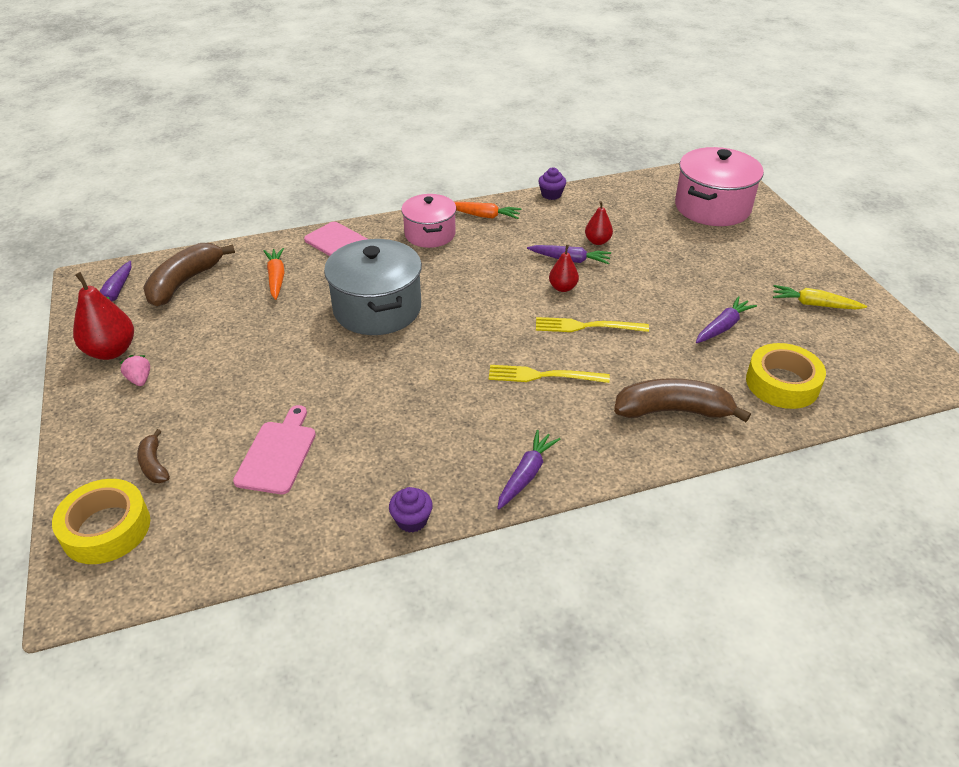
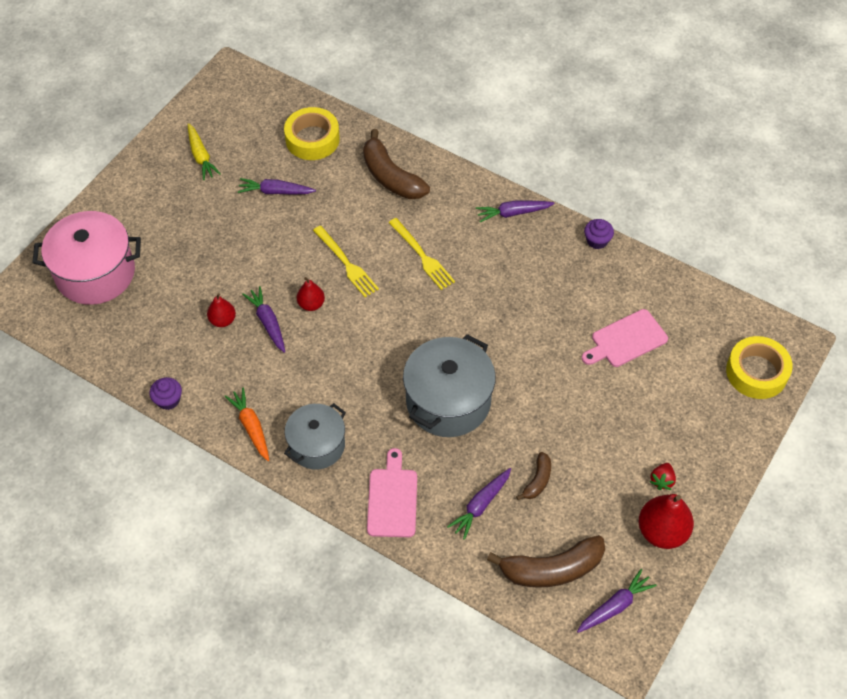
camera: 130 degrees left, 15 degrees up
pink strawberry [120,355,150,386] -> red strawberry [650,463,676,490]
brown banana [137,429,170,483] -> brown banana moved to [516,452,551,500]
orange carrot [264,248,285,300] -> purple carrot [447,468,511,540]
pink pot [401,194,456,248] -> grey pot [284,403,346,469]

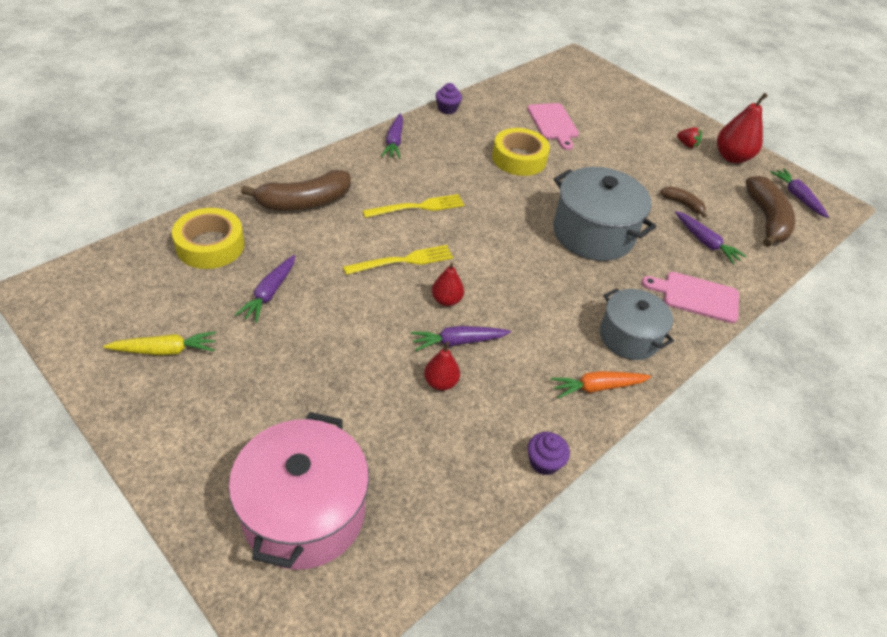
camera: 80 degrees left, 10 degrees down
yellow tape [726,336,793,399] -> yellow tape moved to [492,128,550,176]

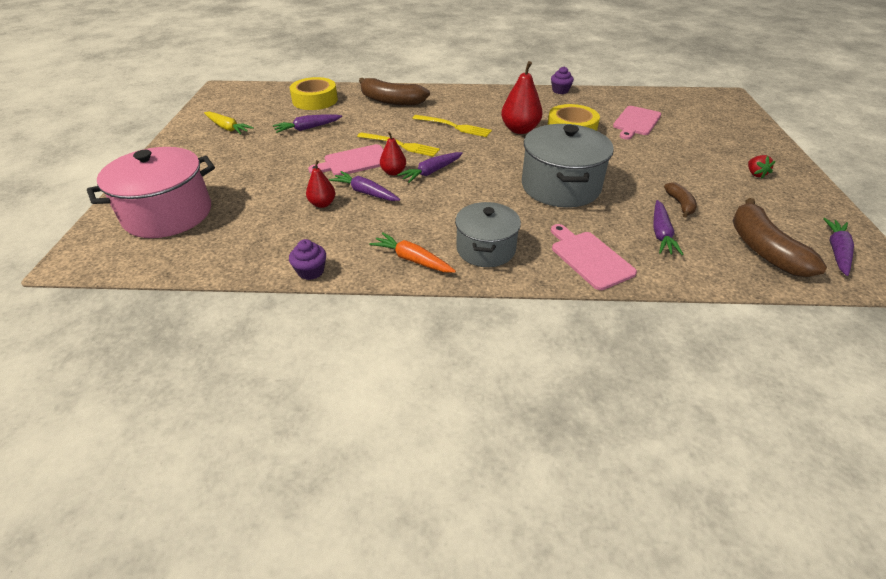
camera: 50 degrees right, 5 degrees down
purple carrot [381,113,403,159] -> purple carrot moved to [397,152,463,183]
red pear [717,93,768,163] -> red pear moved to [501,61,543,134]
brown banana [745,176,796,247] -> brown banana turned 120 degrees clockwise [733,198,827,277]
none -> pink cutting board [308,144,384,176]

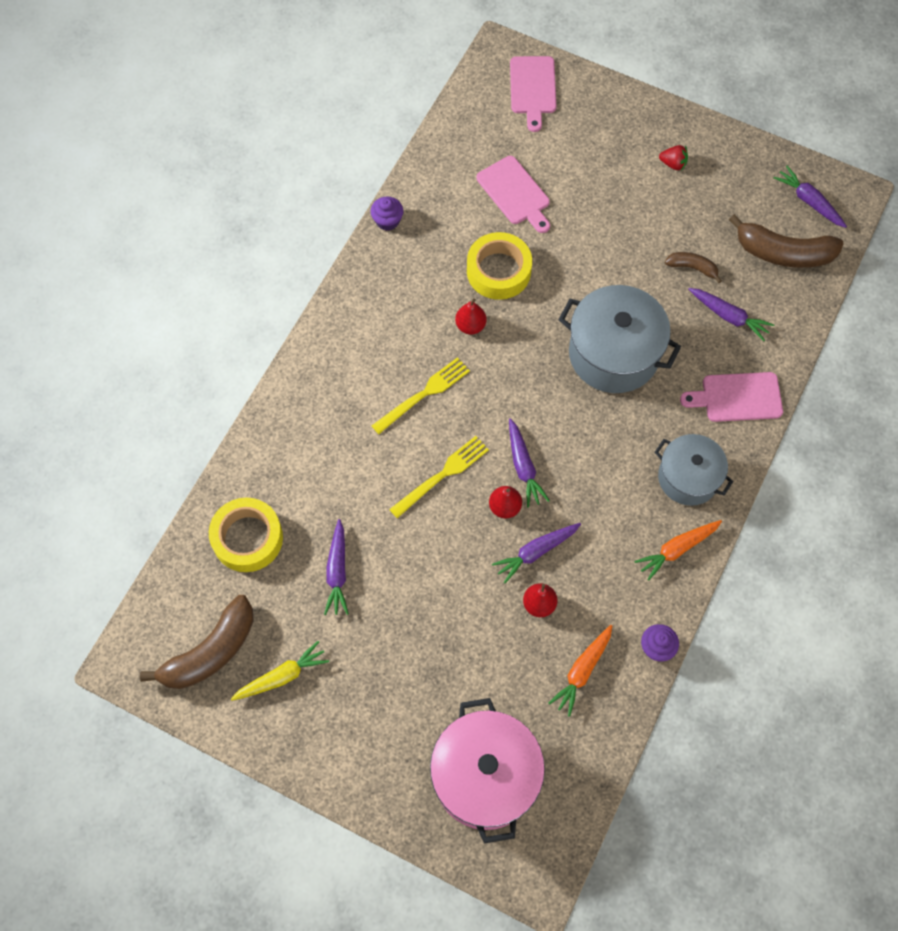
camera: 65 degrees left, 25 degrees up
pink cutting board [308,144,384,176] -> pink cutting board moved to [510,56,556,132]
brown banana [359,78,430,106] -> brown banana moved to [140,595,254,689]
red pear [501,61,543,134] -> red pear [455,298,487,335], size x0.58
none -> orange carrot [549,625,612,717]

